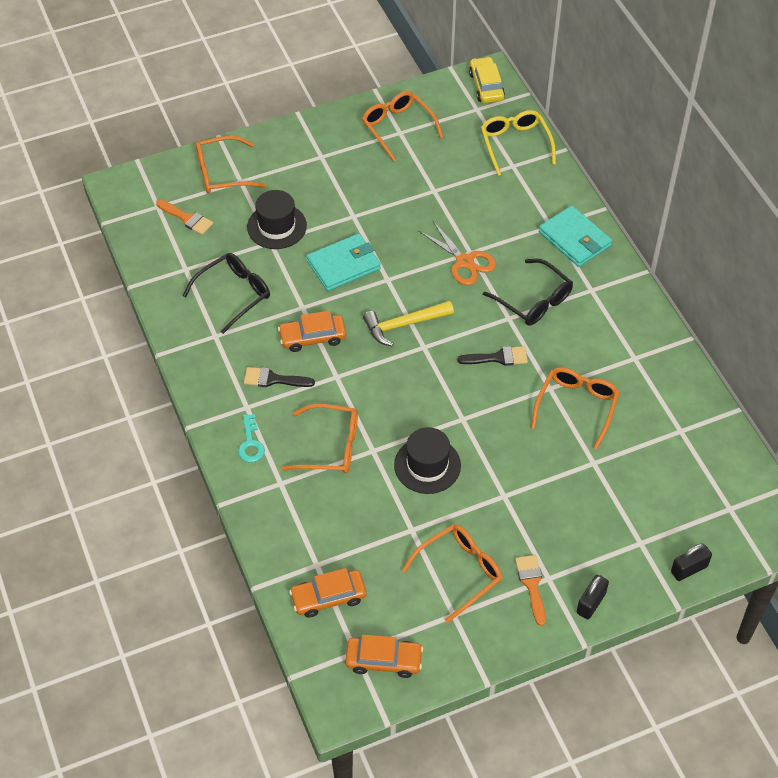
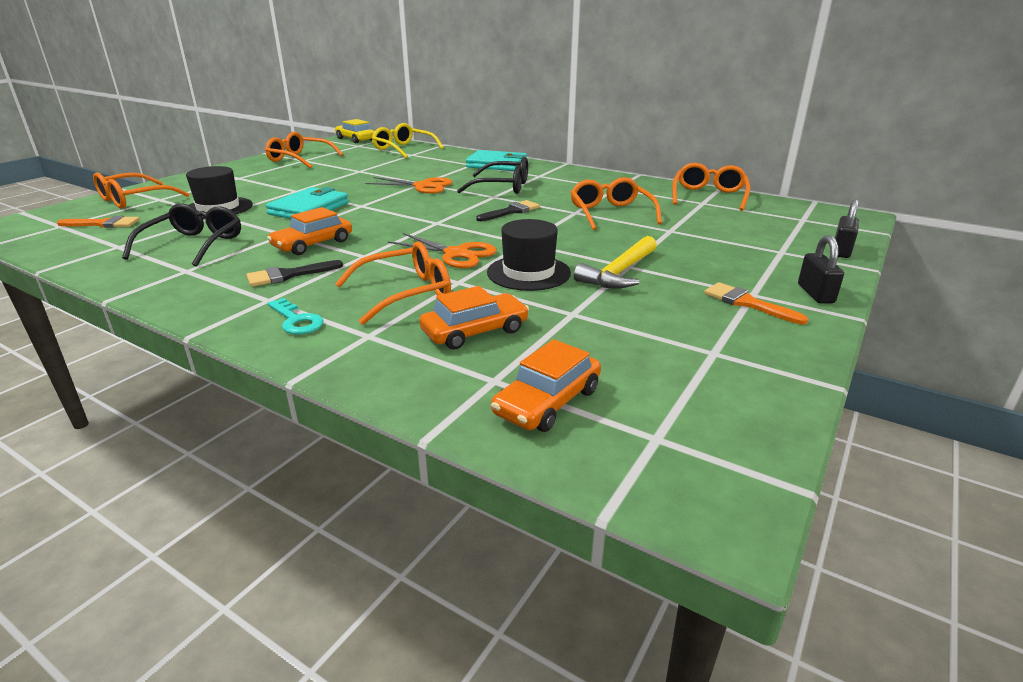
camera: 35 degrees left, 25 degrees down
orange car [345,635,423,678] -> orange car moved to [419,286,529,350]
yellow hammer [363,301,454,347] -> yellow hammer moved to [574,236,657,289]
orange glasses [402,525,502,623] -> orange glasses moved to [672,163,750,211]
none -> orange scissors [388,233,497,268]

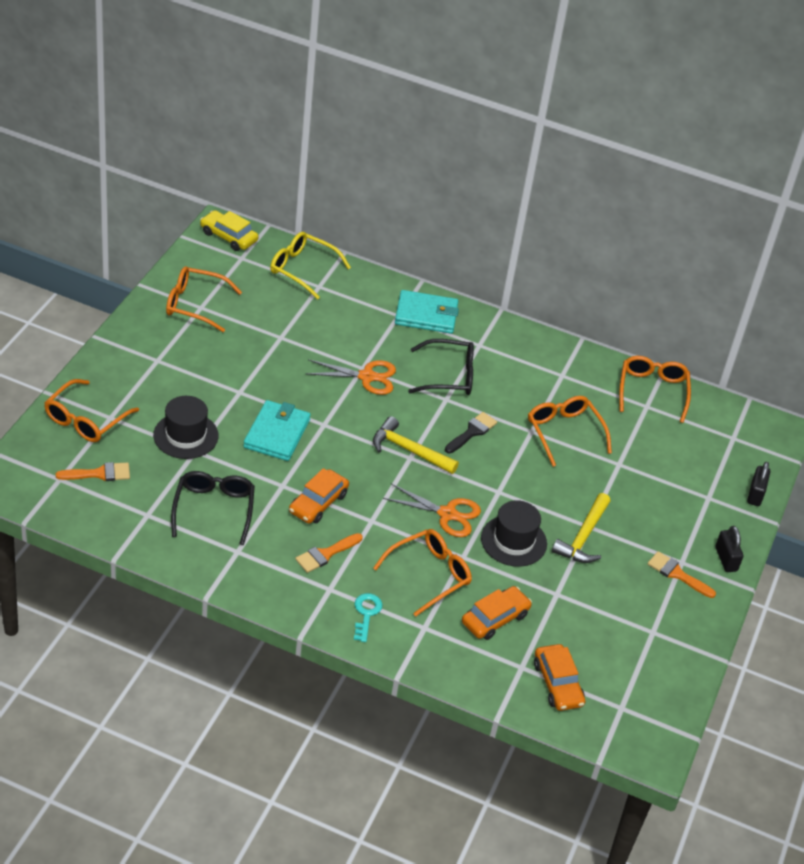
camera: 15 degrees left, 15 degrees up
black brush [246,260,343,287] -> orange brush [295,533,363,573]
turquoise key [267,298,324,334] -> turquoise key turned 120 degrees counterclockwise [354,593,383,642]
orange car [491,339,601,432] -> orange car turned 45 degrees counterclockwise [534,644,585,711]
none -> yellow hammer [373,416,459,474]

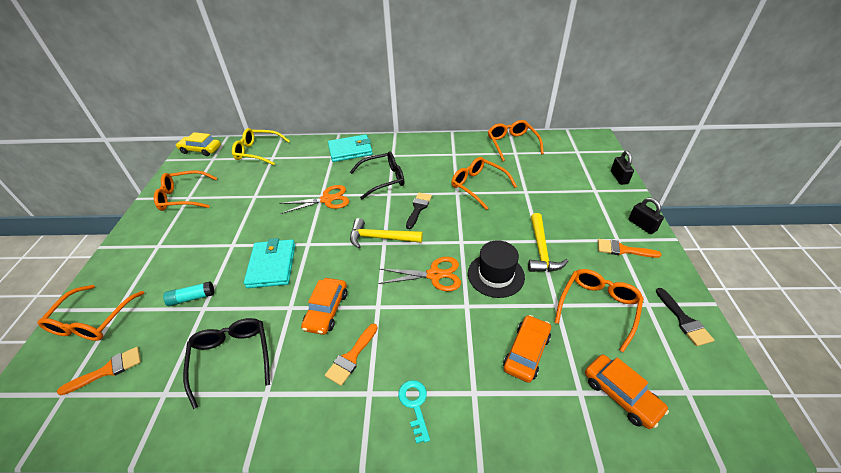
camera: 15 degrees left, 0 degrees up
black hat [153,396,219,459] -> turquoise glue stick [163,281,214,306]
orange glasses [373,529,472,617] -> orange glasses moved to [554,269,644,352]
none -> black brush [656,288,714,346]

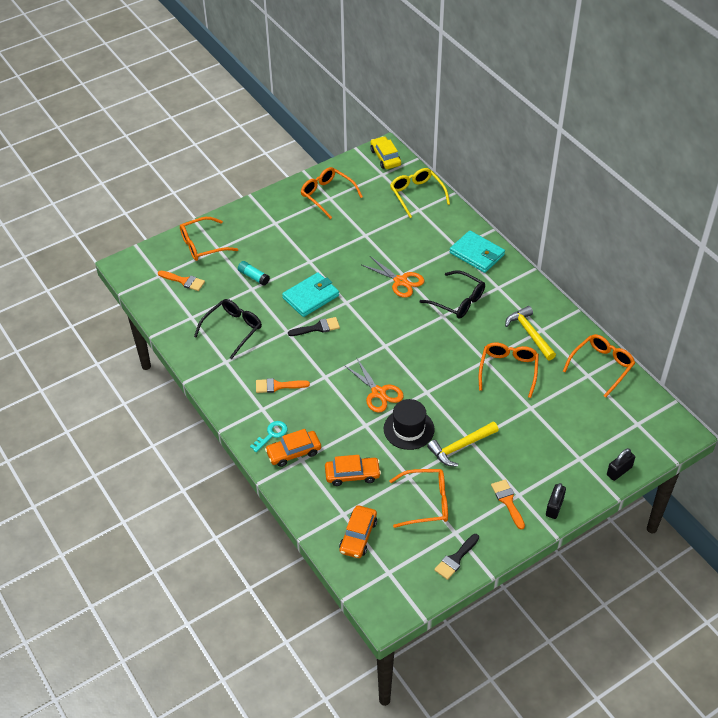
camera: 55 degrees right, 5 degrees up
orange car [301,278,347,335] -> orange car moved to [265,429,321,467]
yellow hammer [350,218,423,249] -> yellow hammer moved to [505,306,556,361]
black brush [406,193,432,229] -> black brush moved to [288,317,340,336]

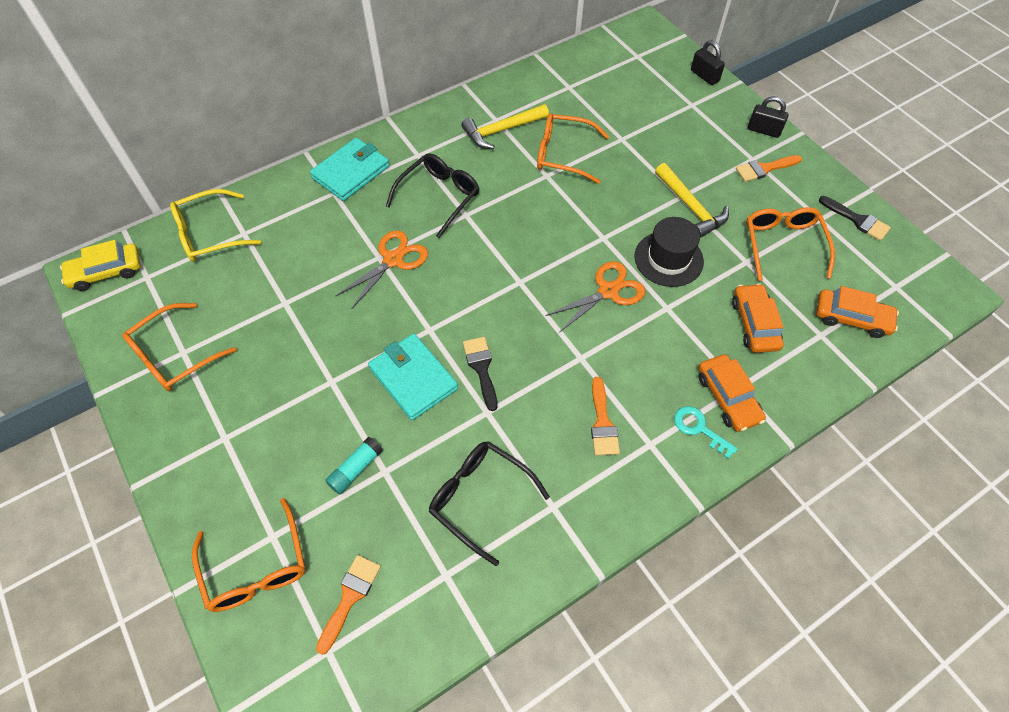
camera: 90 degrees left, 10 degrees up
orange glasses [563,334,635,398] -> none

